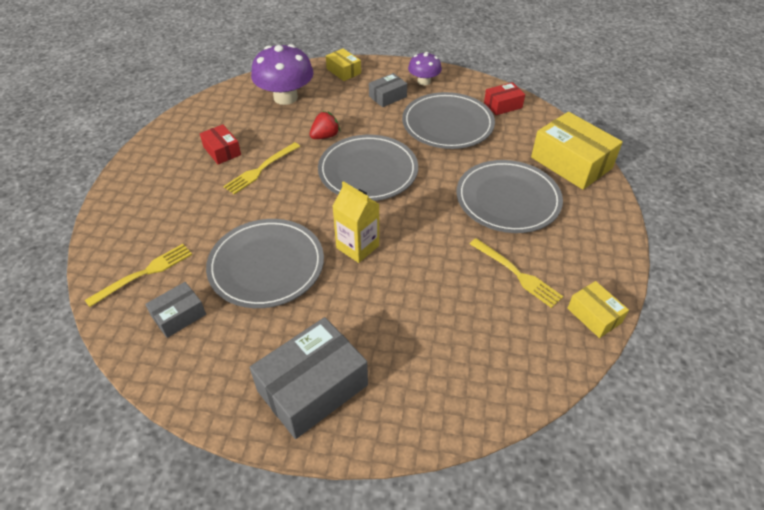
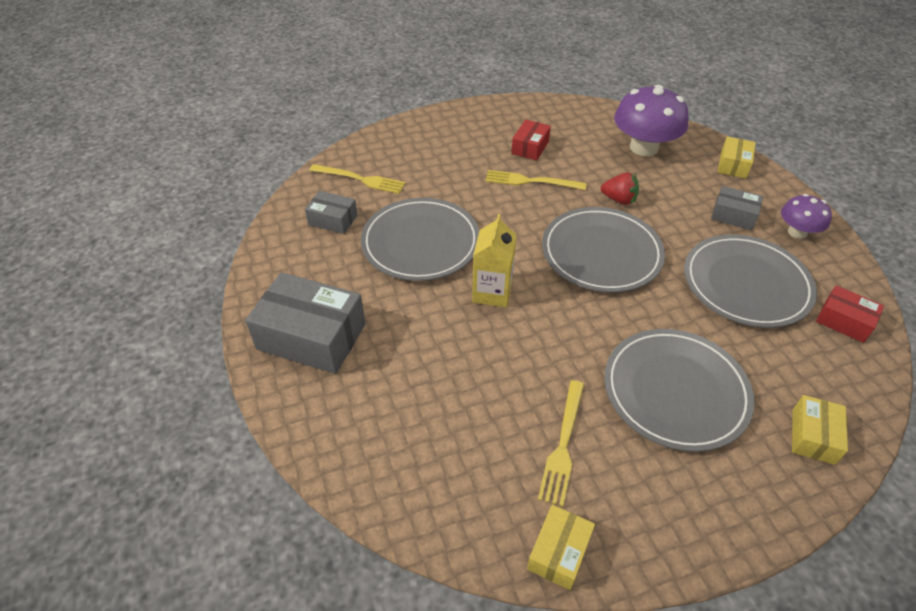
camera: 60 degrees right, 0 degrees up
yellow box [531,112,623,190] -> yellow box [792,395,848,465], size x0.53

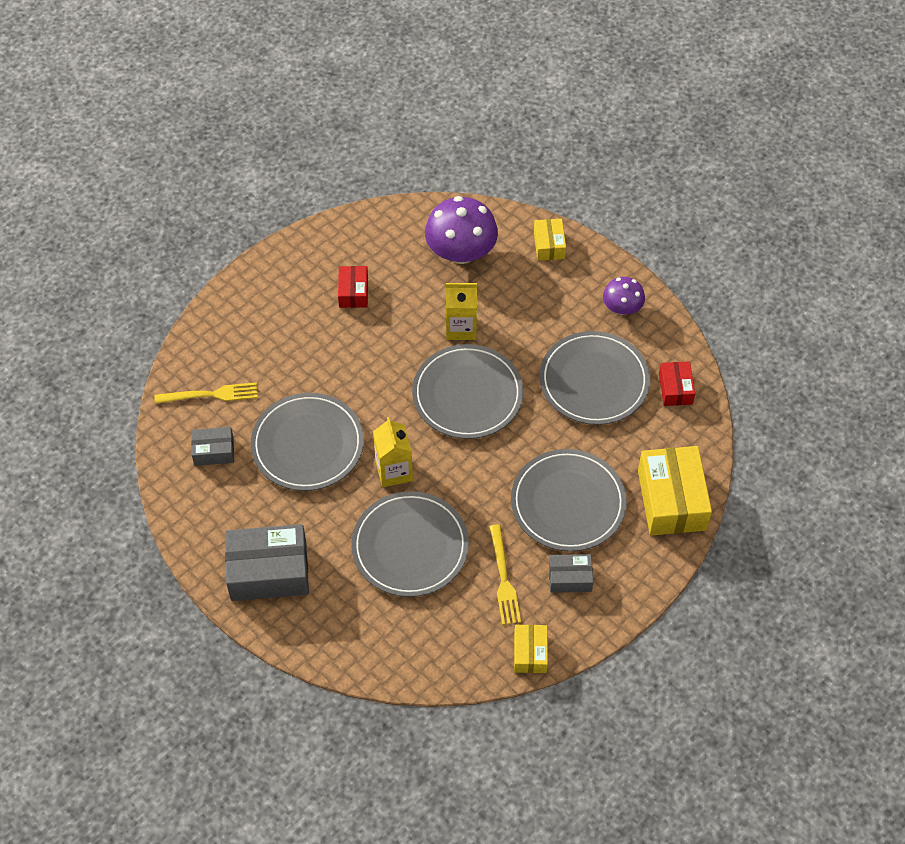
camera: 25 degrees left, 10 degrees up
yellow fork [485,170,586,190] -> none
red strawberry [601,172,639,205] -> yellow carton [446,283,477,340]
grey box [711,186,763,230] -> grey box moved to [549,554,593,593]
yellow box [792,395,848,465] -> yellow box [638,446,712,536], size x1.88
red box [816,285,884,343] -> red box turned 75 degrees clockwise [659,361,695,406]
none -> grey plate [351,491,469,597]

